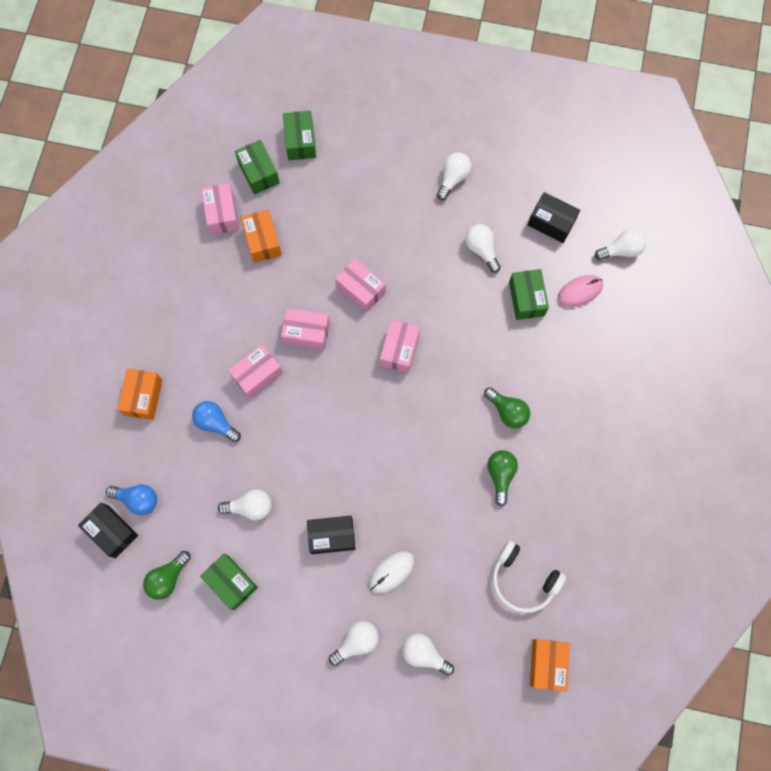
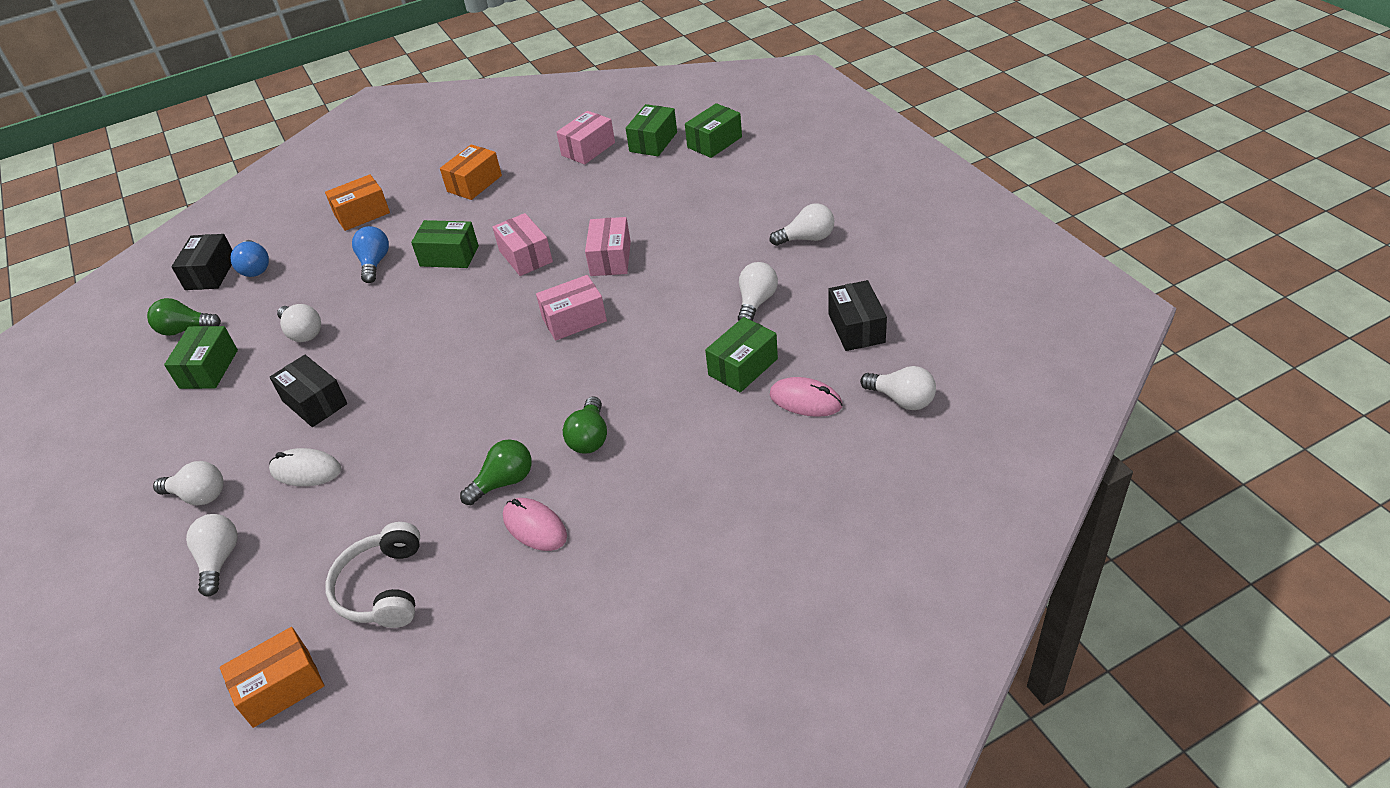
camera: 55 degrees right, 30 degrees down
pink box [228,344,283,399] -> green box [411,220,479,268]
orange box [241,210,282,263] -> orange box moved to [440,144,502,200]
none -> pink mouse [503,498,567,551]

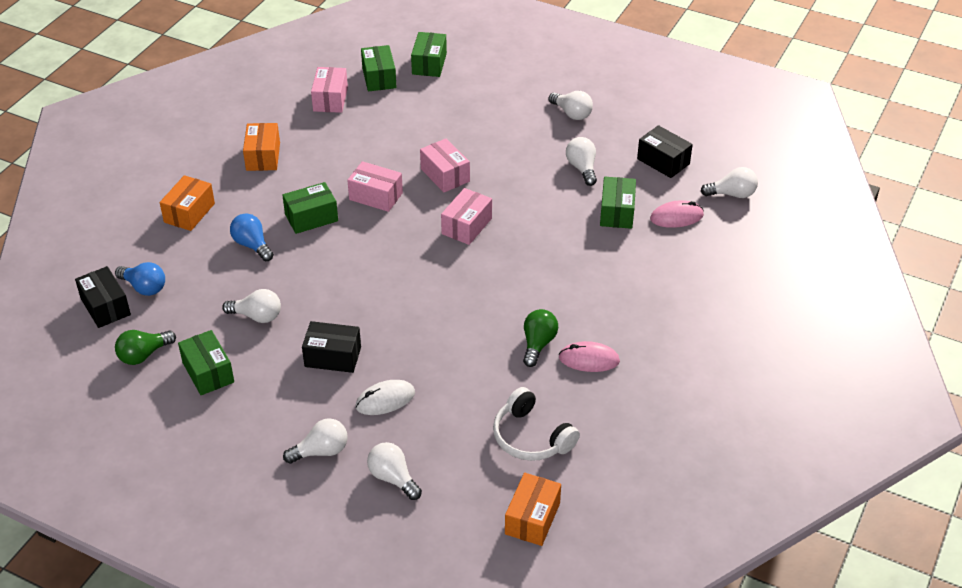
camera: 40 degrees left, 0 degrees up
green light bulb [563,397,607,454] -> none
white light bulb [770,203,834,246] -> white light bulb turned 90 degrees clockwise [549,91,593,120]

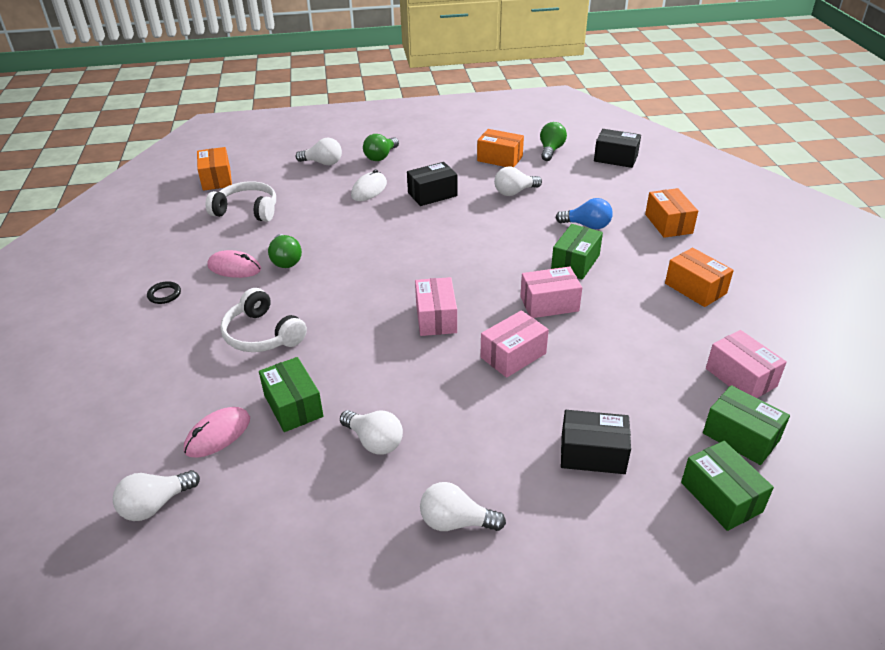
camera: 145 degrees right, 5 degrees down
blue light bulb [115,262,165,296] -> none
green box [178,330,234,395] -> orange box [477,129,524,167]
white light bulb [283,418,347,464] -> green light bulb [363,134,399,161]
pink box [420,139,470,192] -> pink box turned 60 degrees counterclockwise [480,310,549,378]
pink mouse [558,341,620,372] -> pink mouse turned 45 degrees clockwise [207,250,261,278]
black box [637,125,693,178] -> black box moved to [561,410,631,474]
none -> black ring [147,281,181,304]
none -> white headphones [220,288,307,352]

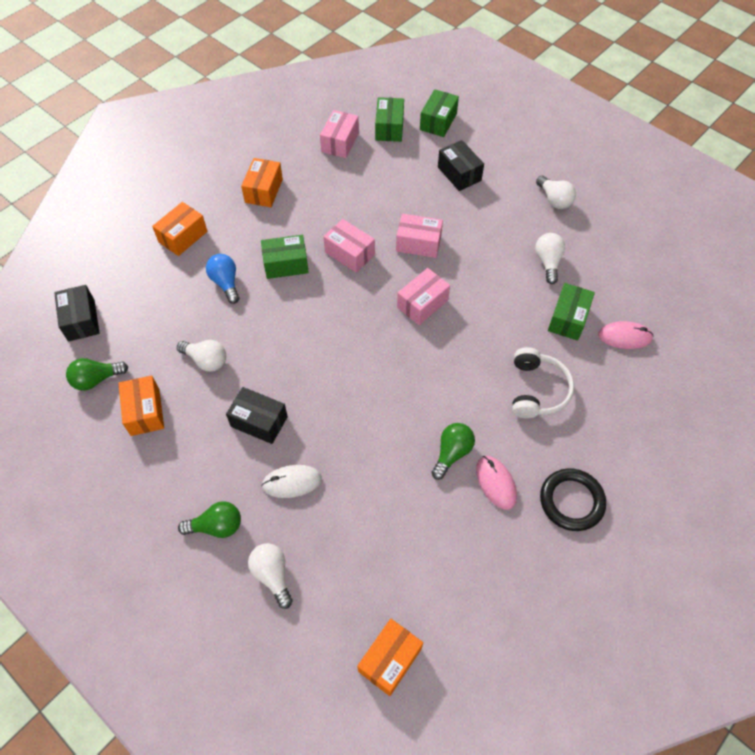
camera: 130 degrees left, 20 degrees up
white light bulb [113,470,200,521] -> none
black ring [147,281,181,304] -> black ring [540,468,606,531], size x1.95
white headphones [206,181,276,222] -> none

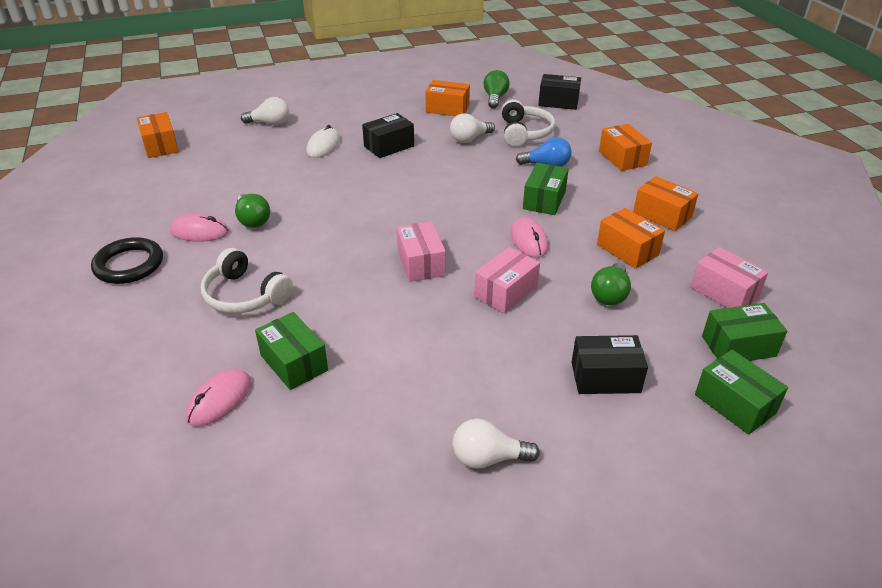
camera: 120 degrees right, 20 degrees down
green light bulb [178,501,241,538] -> green light bulb moved to [591,263,631,305]
pink box [323,219,375,273] -> pink mouse [510,217,548,258]
green box [375,97,404,142] -> green box turned 45 degrees counterclockwise [702,303,787,361]
white light bulb [535,233,565,284] -> none
none -> white headphones [502,99,555,147]
none -> orange box [597,208,665,269]

